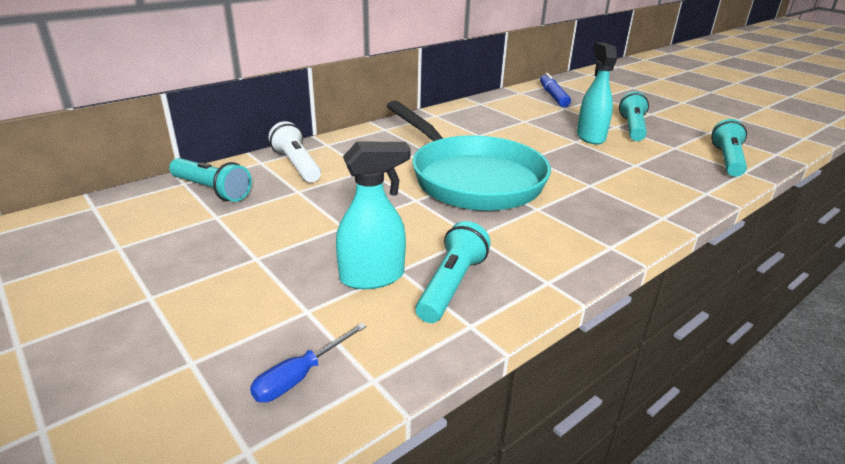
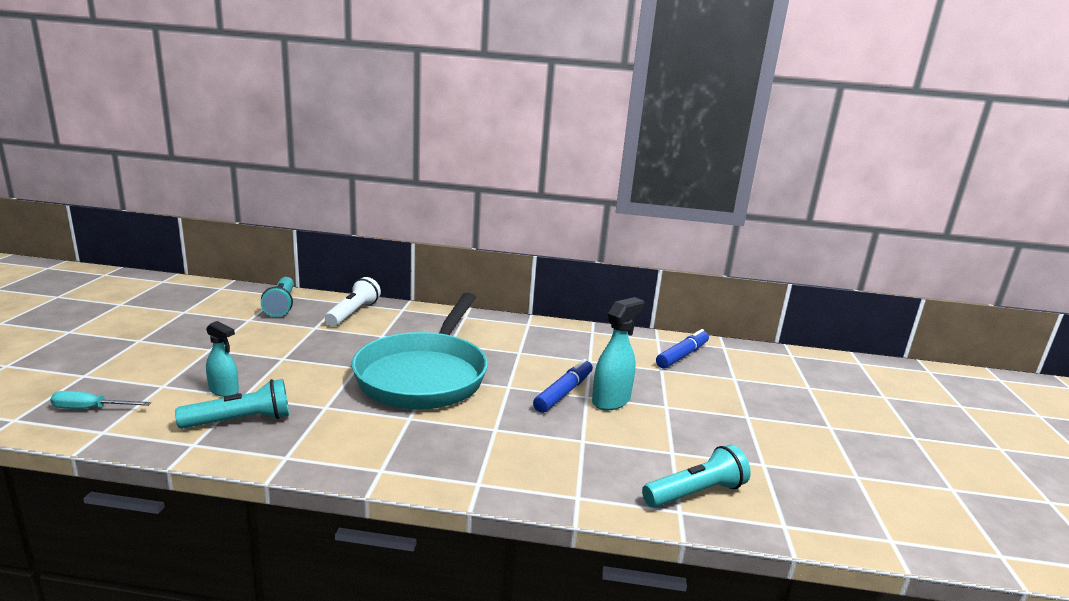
camera: 45 degrees right, 10 degrees down
blue screwdriver [250,323,366,402] -> turquoise screwdriver [50,391,151,409]
turquoise spray bottle [336,141,410,289] -> turquoise spray bottle [206,321,239,397], size x0.65
turquoise flashlight [619,92,649,141] -> none
none -> blue marker [533,359,593,413]

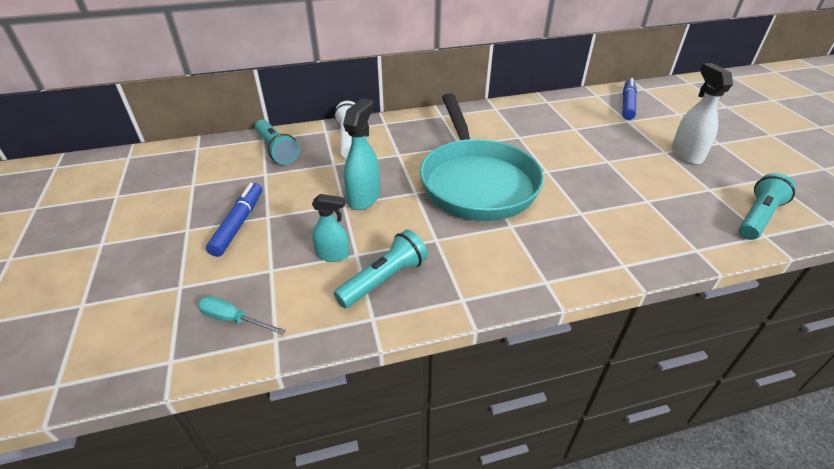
camera: 20 degrees left, 20 degrees up
turquoise screwdriver [50,391,151,409] -> turquoise screwdriver turned 45 degrees clockwise [197,296,286,335]
blue marker [533,359,593,413] -> blue marker moved to [206,183,262,257]
turquoise spray bottle [592,297,644,410] -> turquoise spray bottle moved to [343,98,380,210]
none -> white spray bottle [671,63,733,165]

